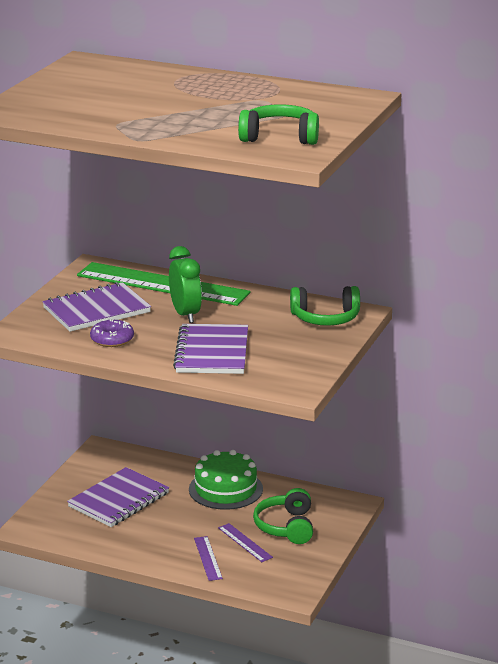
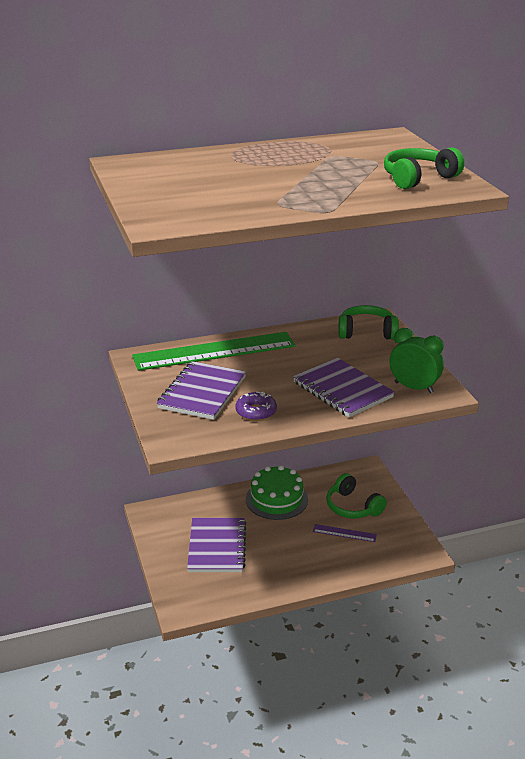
camera: 40 degrees left, 5 degrees up
green clock [169,246,202,323] -> green clock moved to [389,328,444,394]
purple ruler [194,536,223,581] -> none
green headphones [290,286,360,326] -> green headphones turned 135 degrees counterclockwise [338,305,399,340]

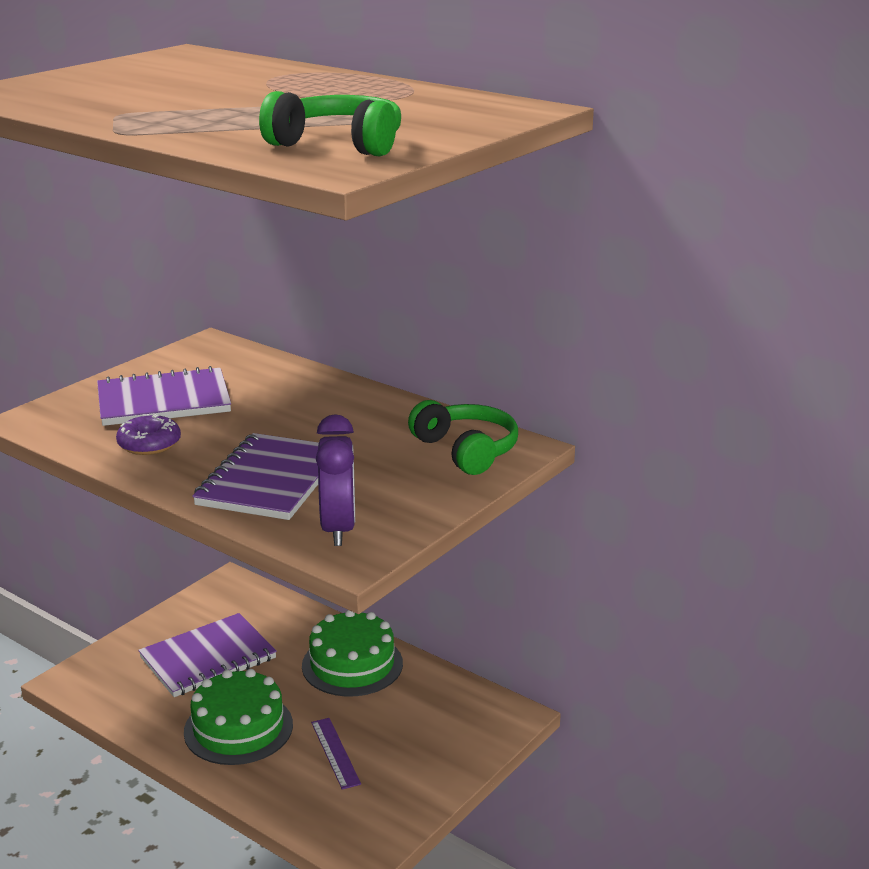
camera: 55 degrees right, 5 degrees down
green ruler [132,332,296,371] -> none
green headphones [326,473,387,518] -> none
green clock [389,328,444,394] -> purple clock [316,414,355,546]
none -> green cake [184,669,293,765]

